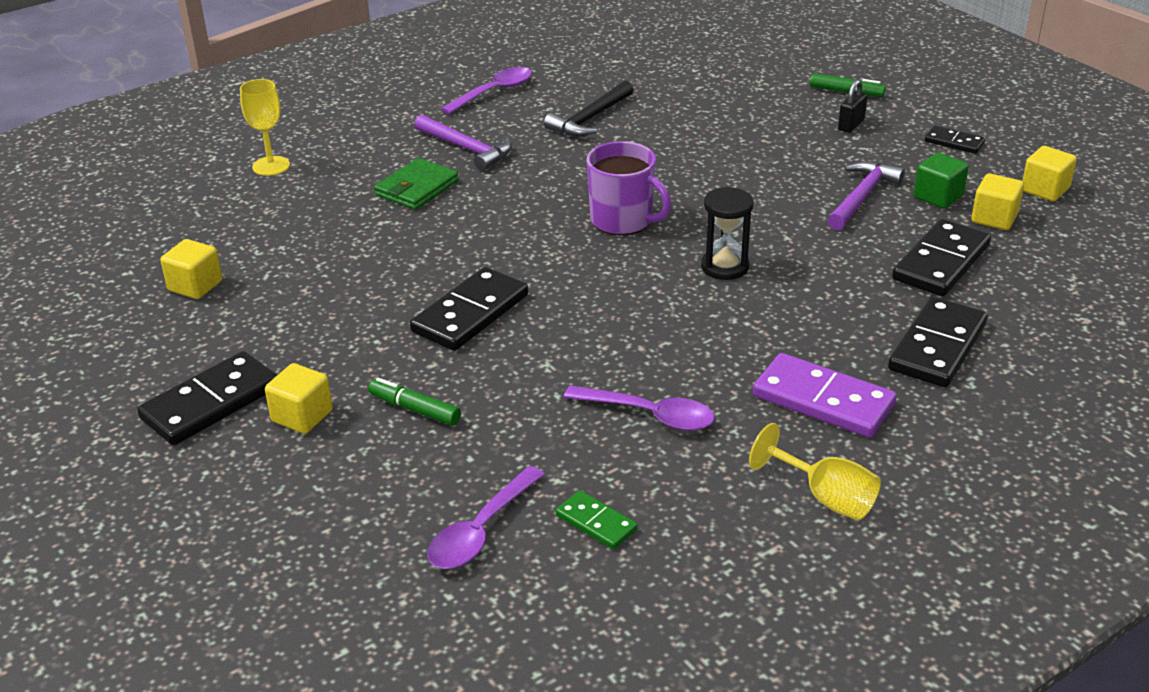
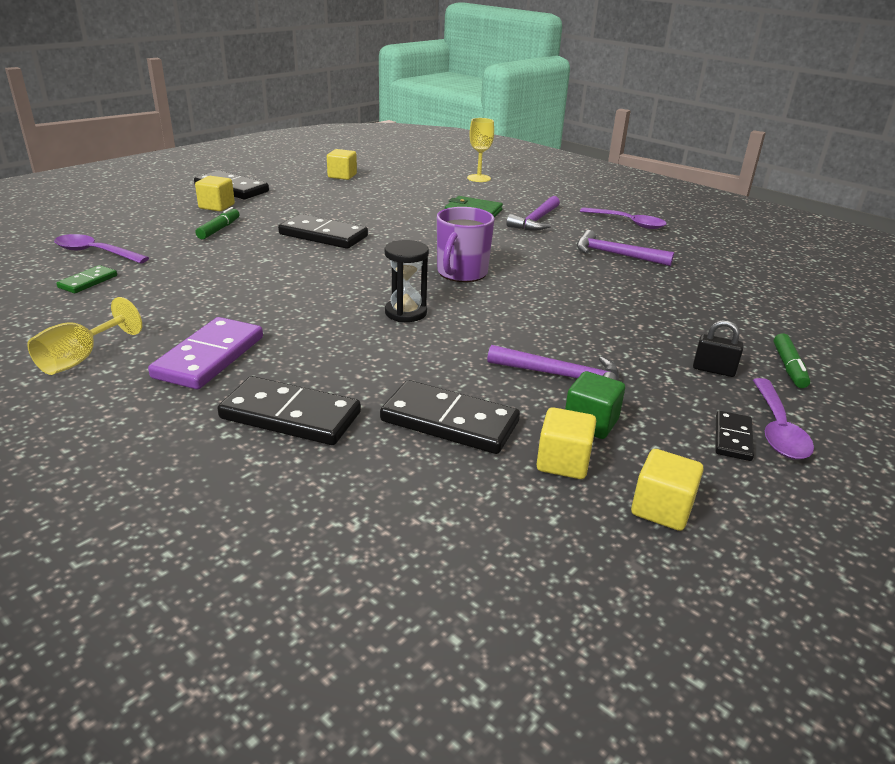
camera: 75 degrees right, 5 degrees down
black hammer [544,81,633,136] -> purple hammer [577,230,674,266]
purple spoon [564,385,715,431] -> purple spoon moved to [753,378,814,459]

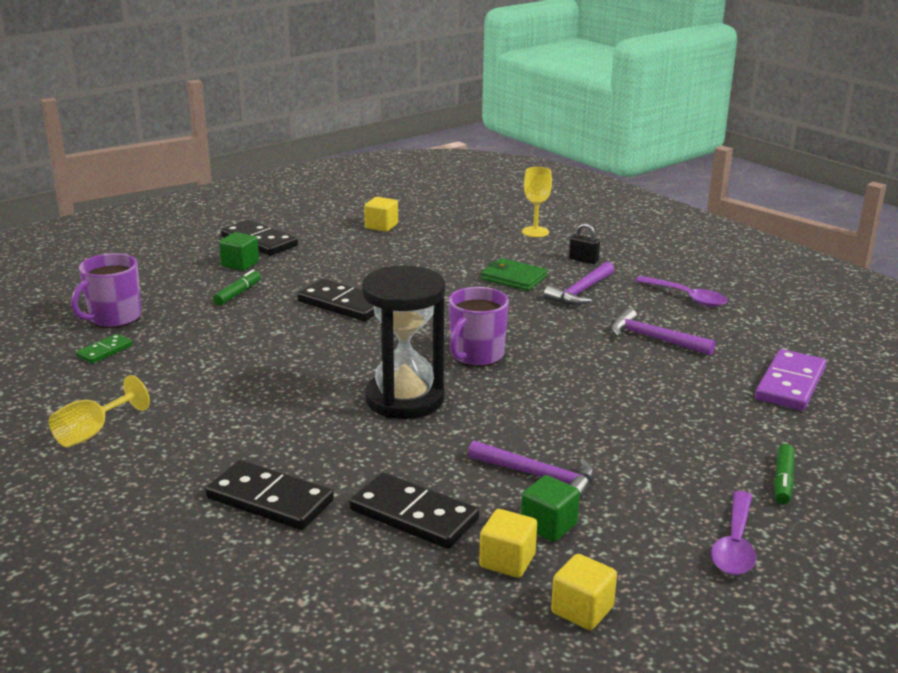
camera: 10 degrees right, 5 degrees down
purple spoon [54,234,149,264] -> purple mug [71,253,141,328]
purple domino [148,317,263,389] -> purple domino moved to [755,349,826,410]
yellow cube [195,176,235,211] -> green cube [219,232,259,271]
black hourglass [385,240,429,322] -> black hourglass [362,265,445,419], size x1.85
black padlock [693,320,743,377] -> black padlock moved to [569,223,600,264]
black domino [715,411,754,461] -> none

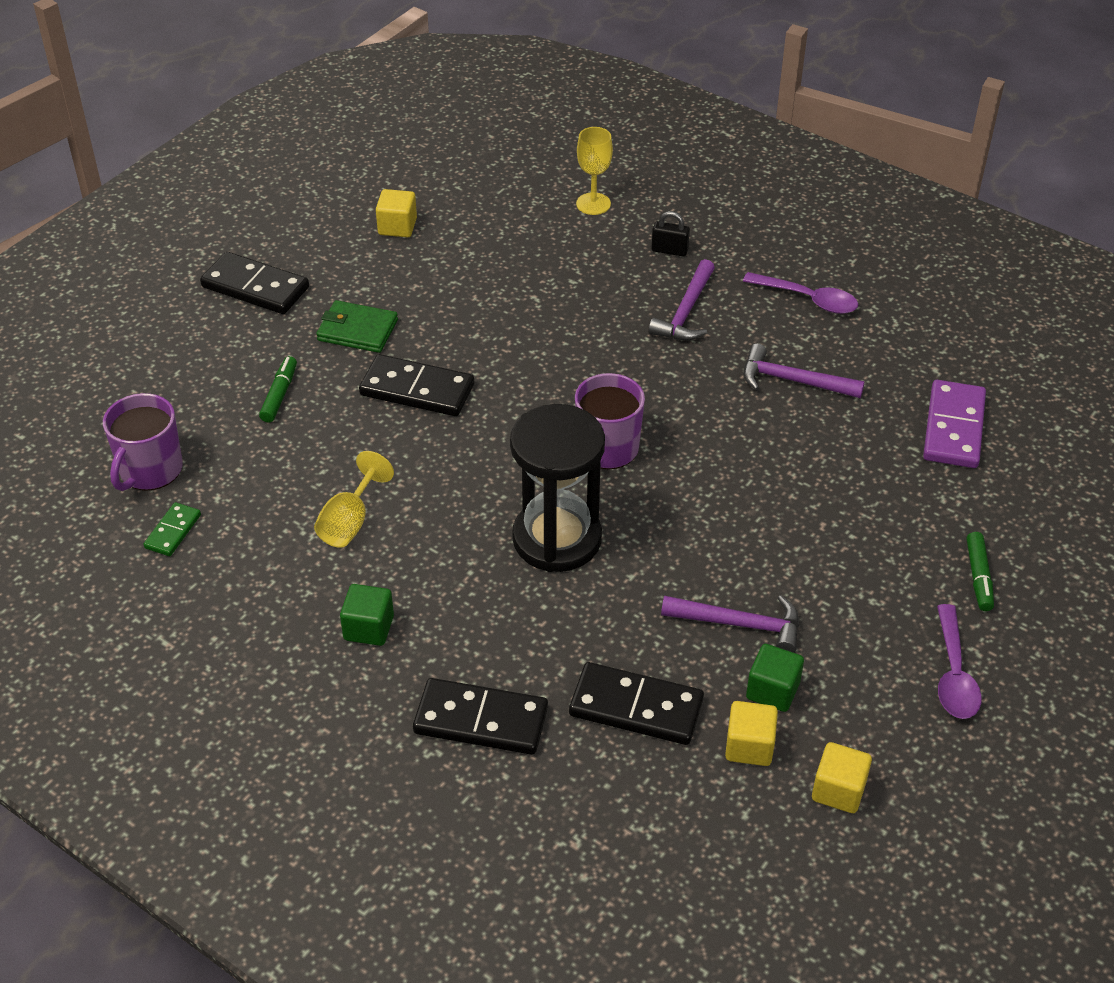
camera: 15 degrees left, 20 degrees up
yellow goblet [49,375,150,448] -> yellow goblet moved to [314,451,394,548]
green cube [219,232,259,271] -> green cube moved to [340,584,394,646]
green wallet [481,258,548,291] -> green wallet moved to [316,300,398,353]

